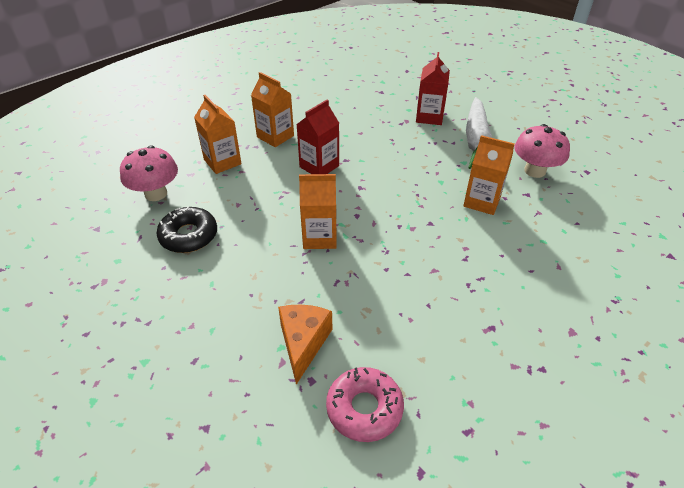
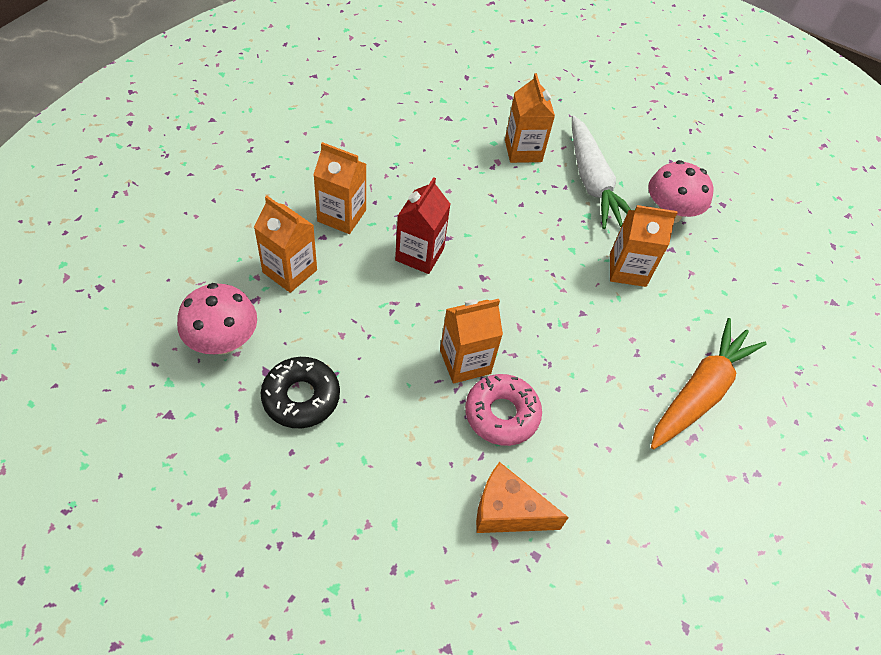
camera: 25 degrees left, 10 degrees up
orange cheese [278,305,332,385] -> orange cheese turned 60 degrees counterclockwise [476,462,569,533]
pink donut [326,367,404,442] -> pink donut moved to [465,374,542,446]
red carton [416,52,450,125] -> orange carton [505,73,555,163]
none -> orange carrot [651,318,767,449]

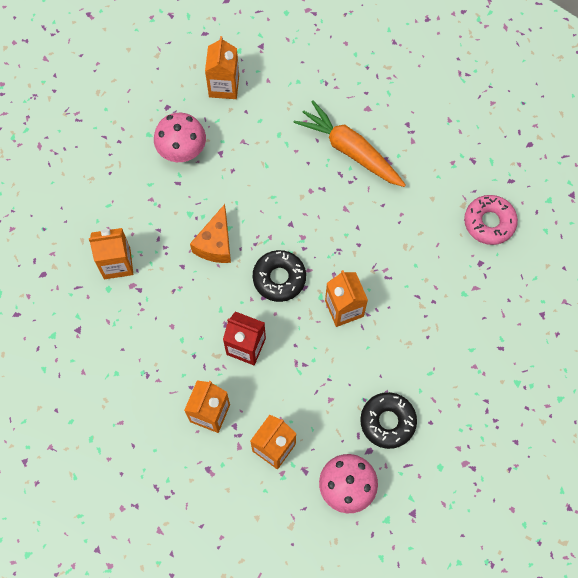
camera: 85 degrees left, 15 degrees up
pink donut [465,374,542,446] -> pink donut moved to [464,195,518,245]
orange cheese [476,462,569,533] -> orange cheese moved to [190,204,231,263]
white carrot [572,115,631,229] -> none
orange carton [610,205,677,287] -> orange carton moved to [205,36,239,99]
none -> black donut [253,250,306,302]

